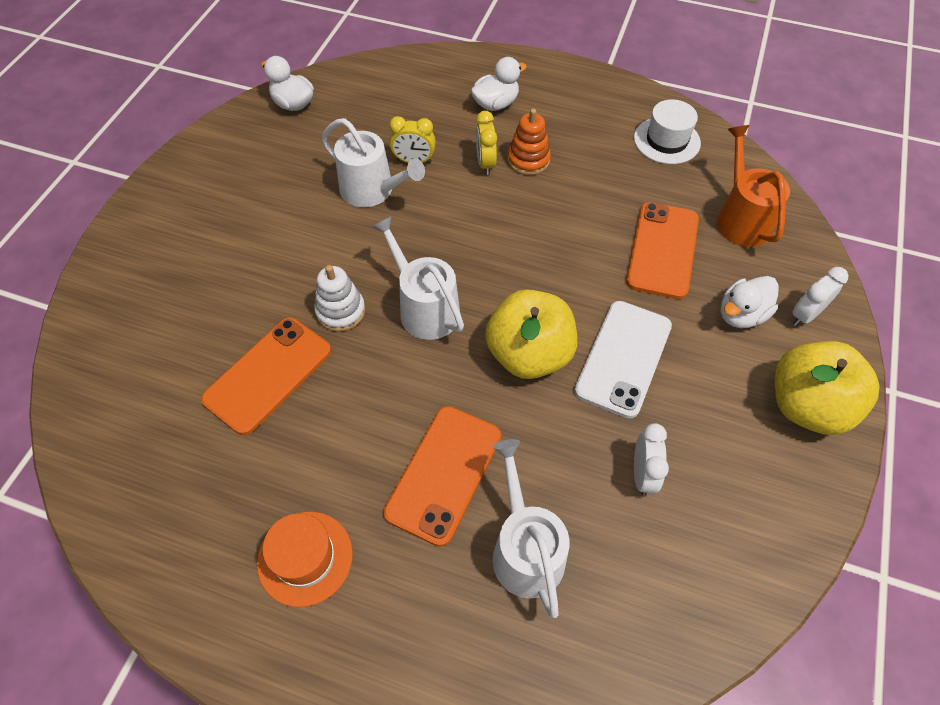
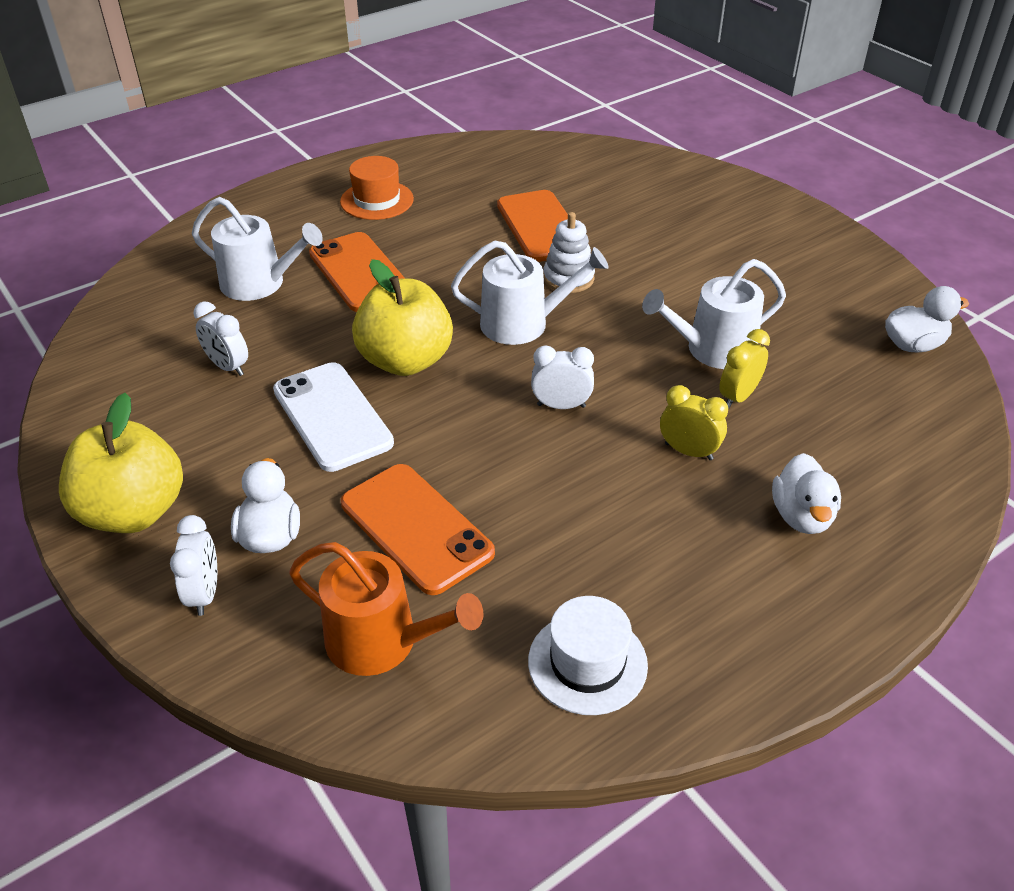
camera: 125 degrees right, 15 degrees down
orange stacking toy [508,109,551,175] -> none
none -> white clock [531,345,594,409]

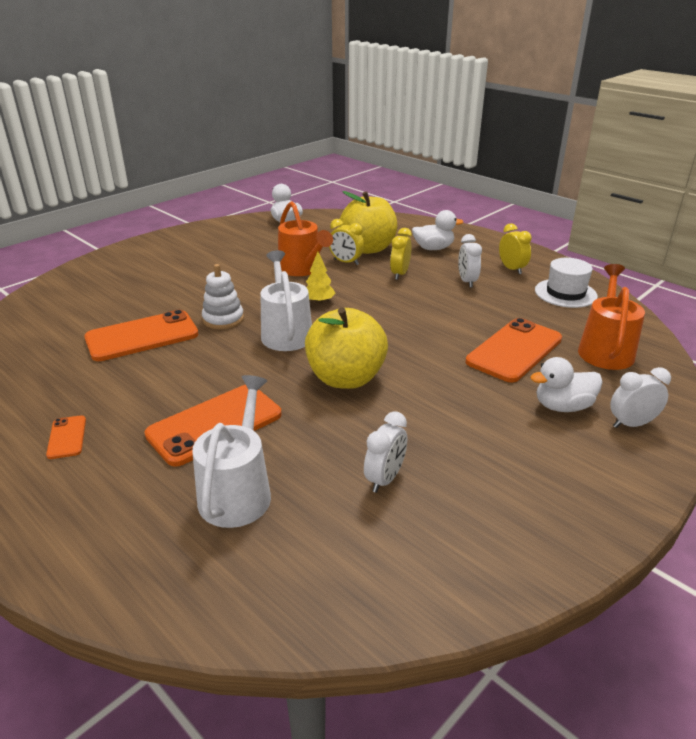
camera: 100 degrees left, 10 degrees down
yellow apple [59,393,183,533] -> yellow apple moved to [339,191,397,254]
white phone [273,362,394,472] -> none
orange hat [340,156,414,220] -> orange phone [46,415,86,459]
white clock [531,345,594,409] -> white clock moved to [458,234,482,288]
white watering can [642,259,786,369] -> orange watering can [278,201,333,276]
none -> yellow tree [306,252,335,304]
none -> yellow clock [499,223,532,274]

